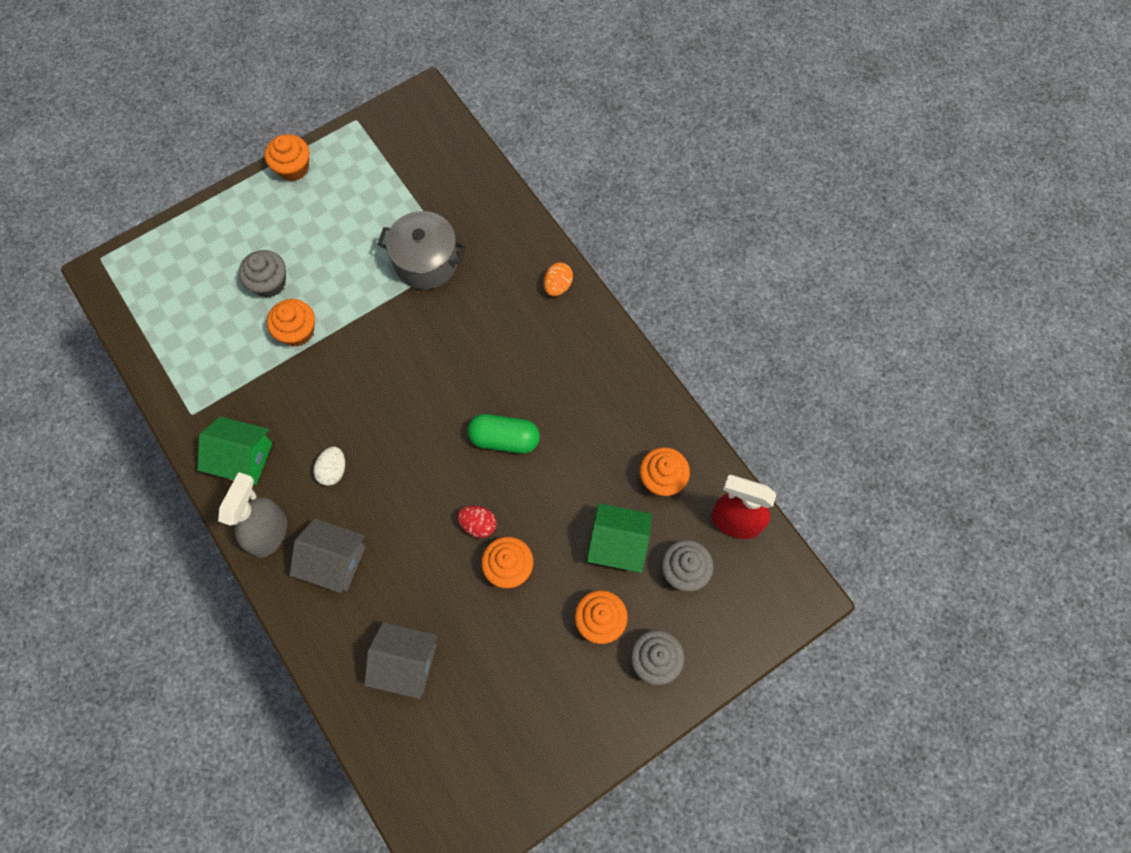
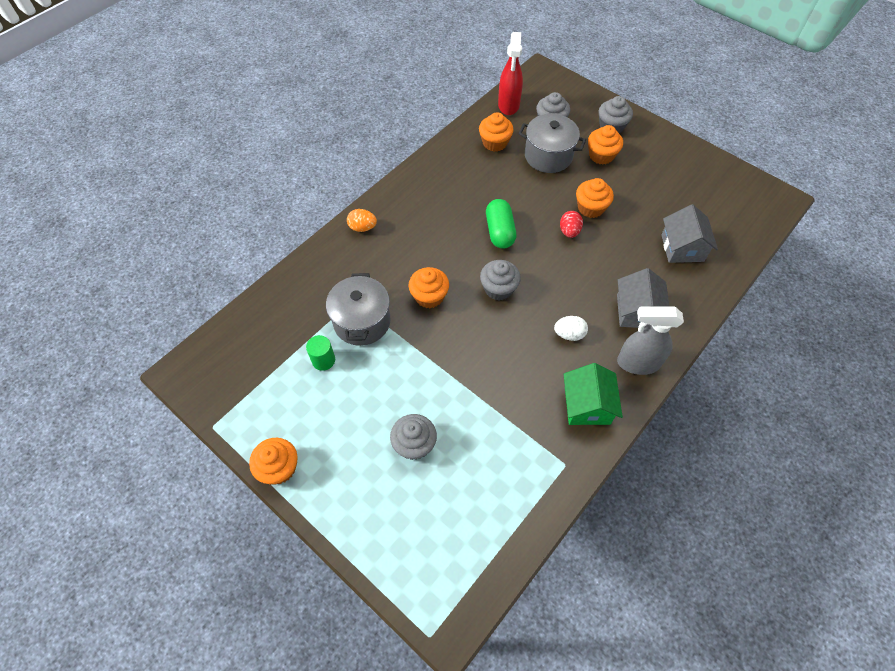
camera: 105 degrees left, 10 degrees down
orange cupcake [267,299,315,346] -> orange cupcake moved to [409,267,449,308]
green house [587,503,652,573] -> grey pot [518,114,586,173]
none -> green cylinder [306,335,335,371]
none -> grey cupcake [480,260,521,301]

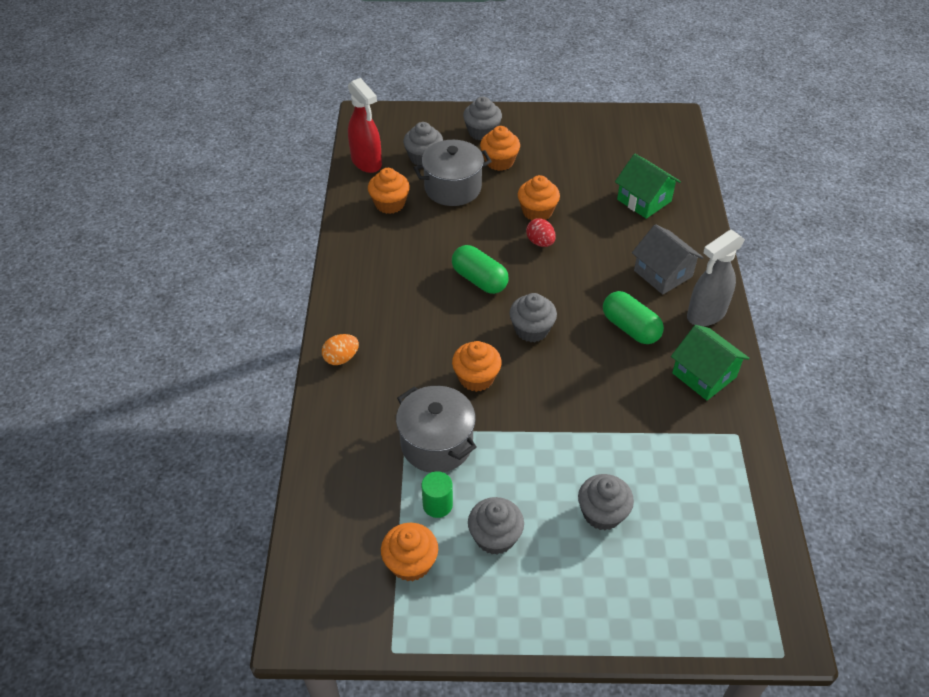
camera: 40 degrees left, 10 degrees down
orange cupcake [249,438,298,484] -> orange cupcake moved to [381,523,438,581]
white egg [554,316,588,341] -> green capsule [603,291,664,344]
grey house [661,204,718,263] -> green house [615,154,681,219]
none -> grey cupcake [468,497,524,555]

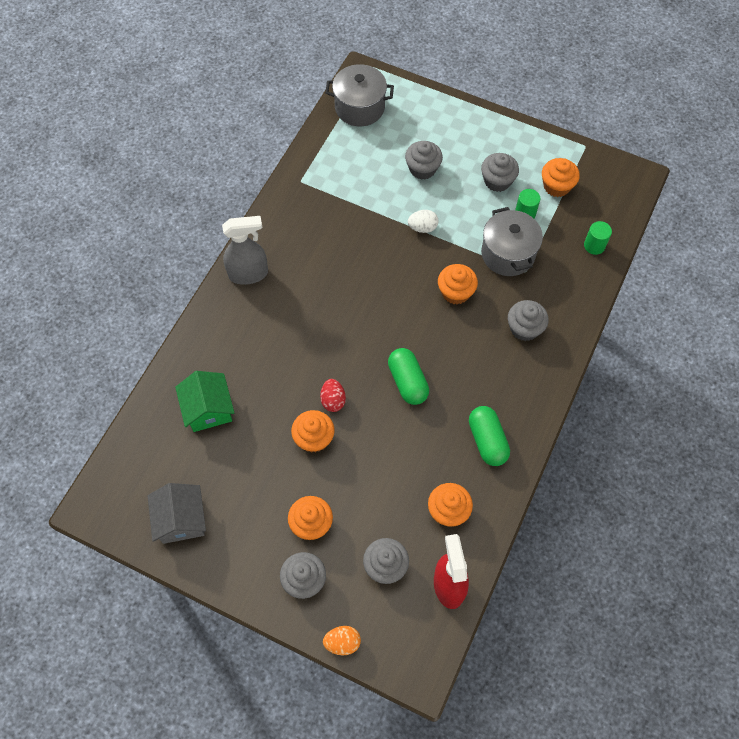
camera: 155 degrees left, 15 degrees up
orange egg [322,334,359,365] -> orange egg moved to [323,626,361,655]
grey pot [413,140,492,206] -> grey pot moved to [325,64,394,126]
grey cupcake [509,293,557,342] -> grey cupcake moved to [508,300,549,341]
green capsule [603,291,664,344] -> green capsule moved to [469,406,510,466]
grey house [632,224,704,295] -> grey house moved to [148,483,206,544]
green house [671,325,749,400] -> none
none -> white egg [408,210,438,233]
none -> green cylinder [584,221,612,255]

